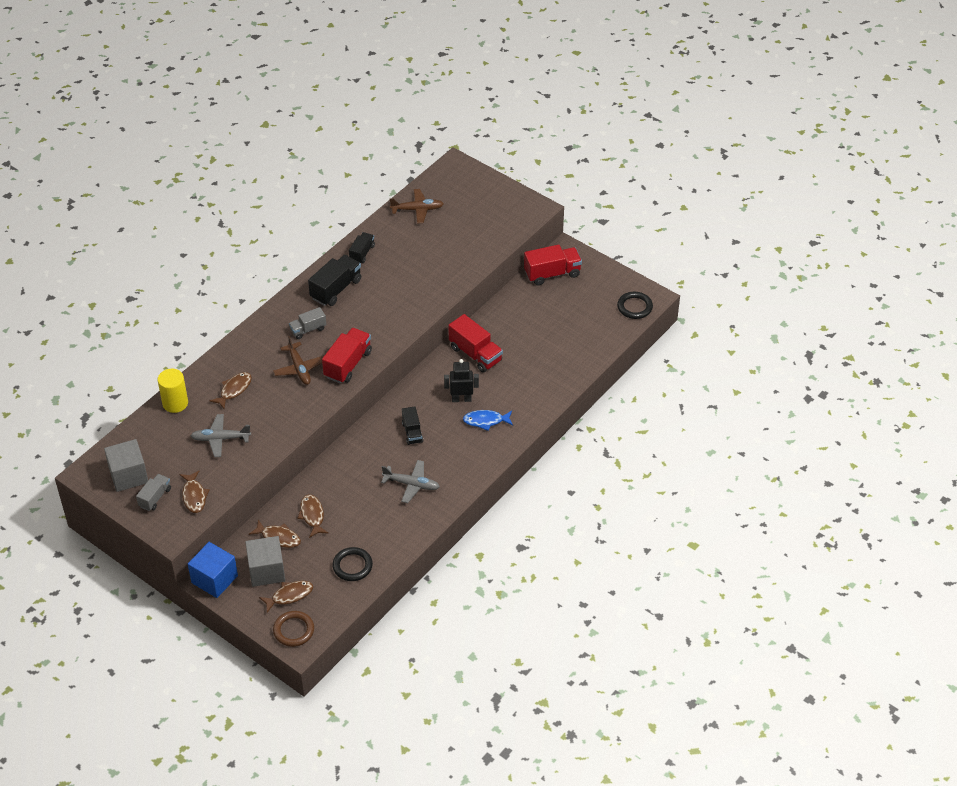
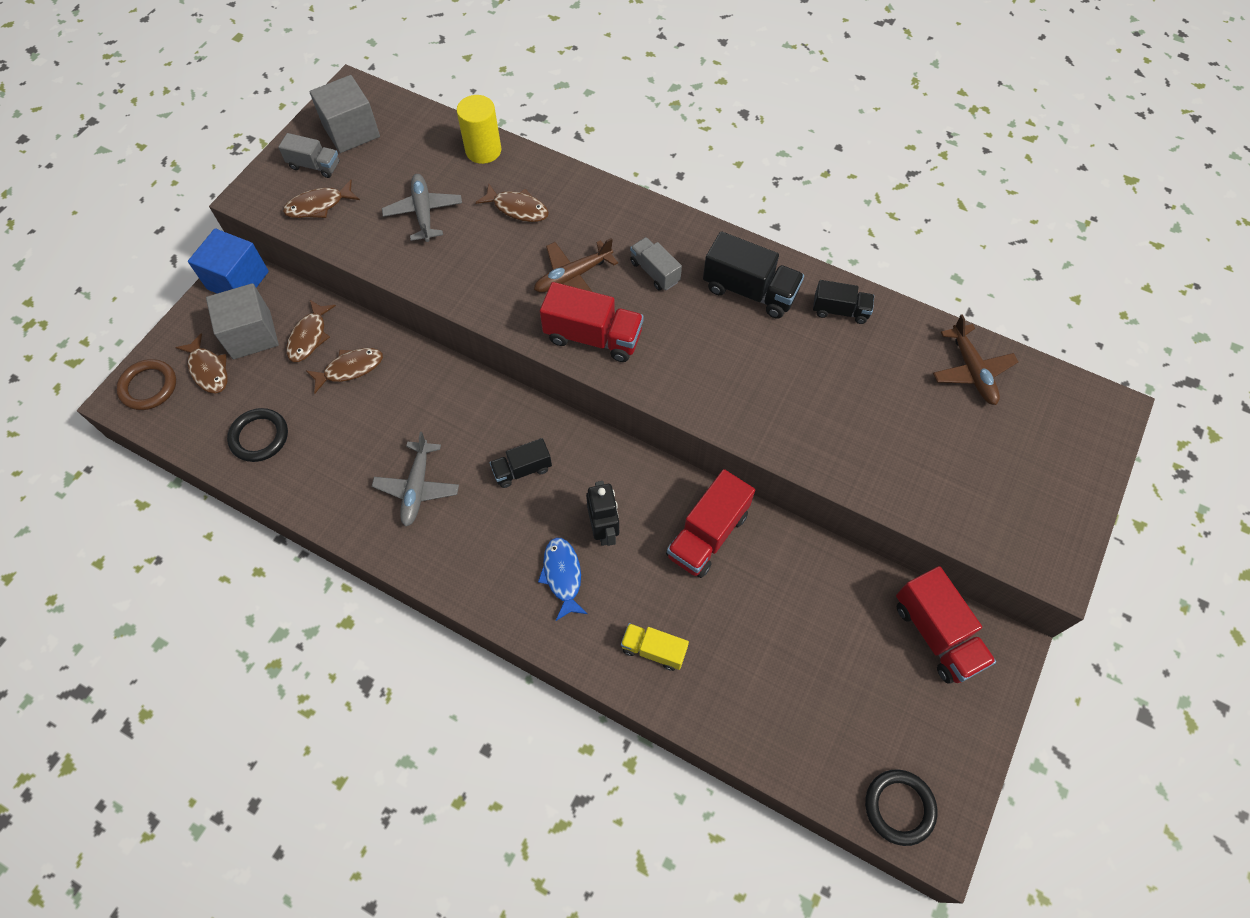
camera: 80 degrees right, 15 degrees up
none -> yellow truck [621,623,689,671]

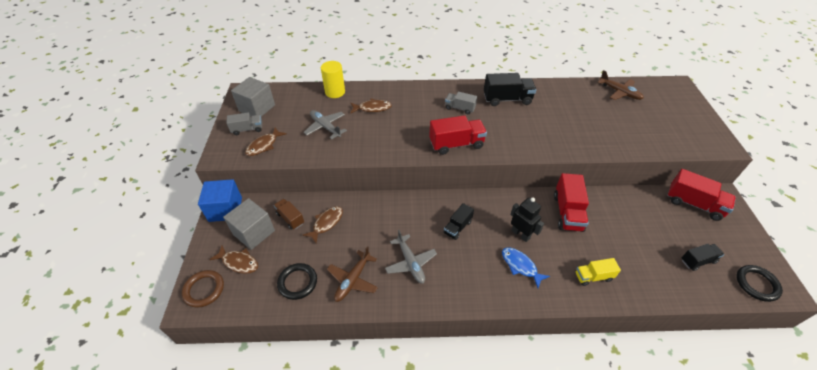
camera: 30 degrees left, 15 degrees down
brown fish [286,300,336,362] -> brown truck [274,199,304,230]
brown plane [534,238,618,293] -> brown plane moved to [327,246,378,302]
black truck [813,280,874,324] -> black truck moved to [681,244,724,271]

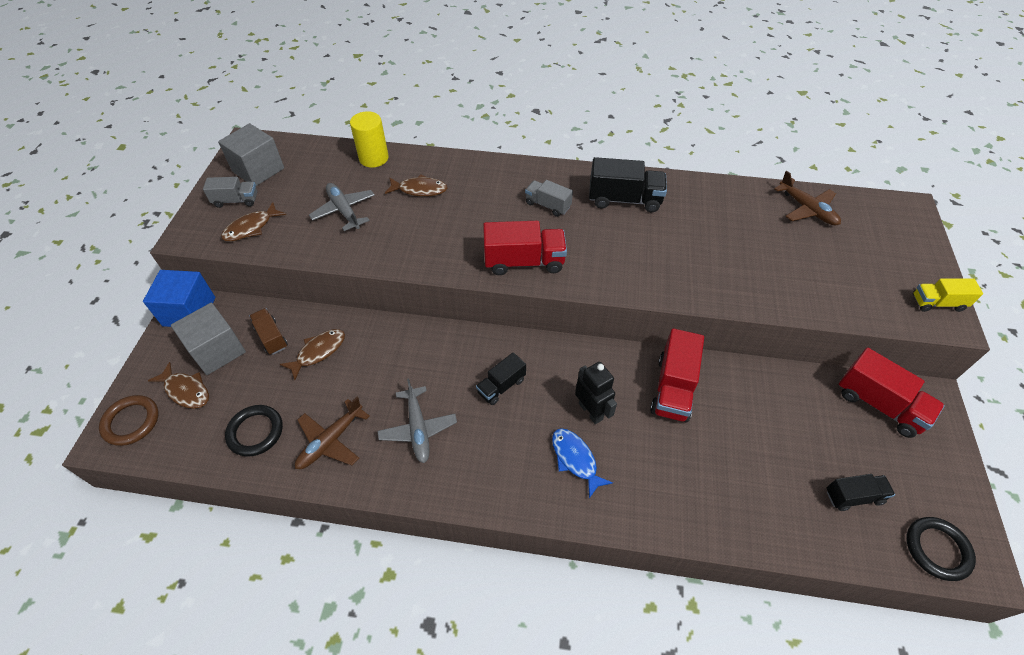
camera: 10 degrees right, 5 degrees up
yellow truck [575,258,621,286] -> yellow truck moved to [913,278,983,312]

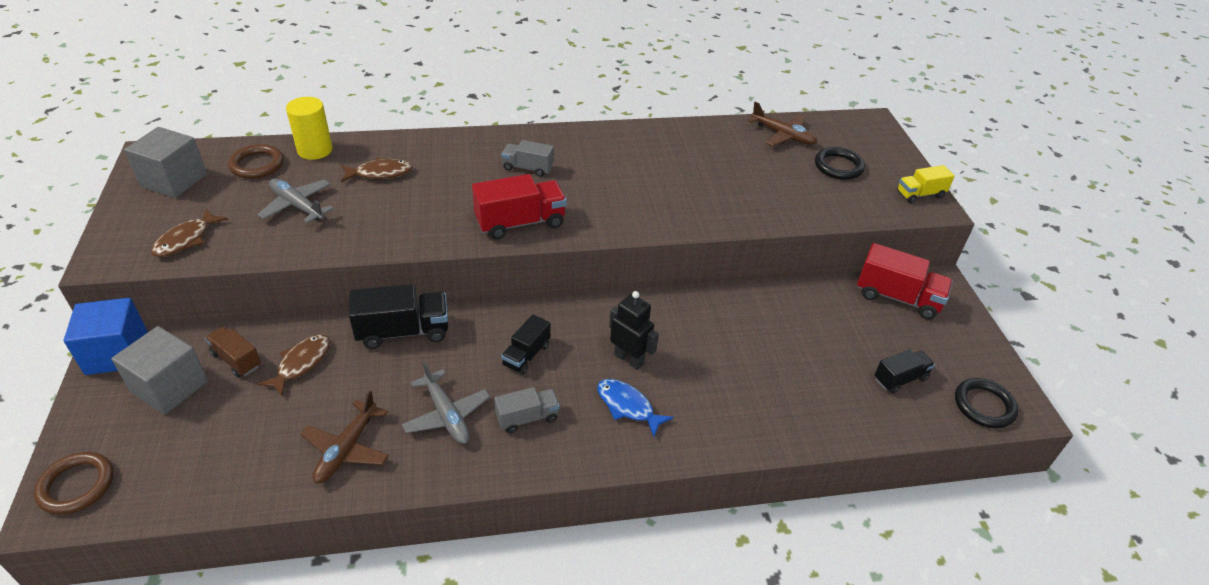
camera: 20 degrees left, 10 degrees down
brown fish [148,362,209,409] -> none
grey truck [203,177,257,208] -> grey truck moved to [494,387,560,433]
black ring [225,405,283,457] -> black ring moved to [815,147,865,180]
black truck [589,157,667,212] -> black truck moved to [349,284,448,349]
red truck [650,328,704,422] -> none
none -> brown ring [228,144,284,179]

